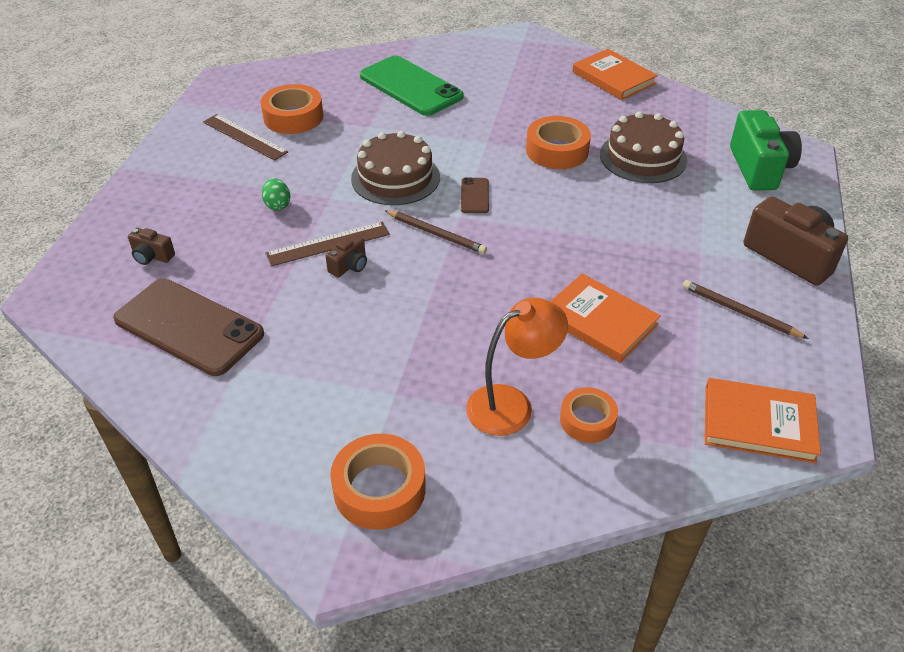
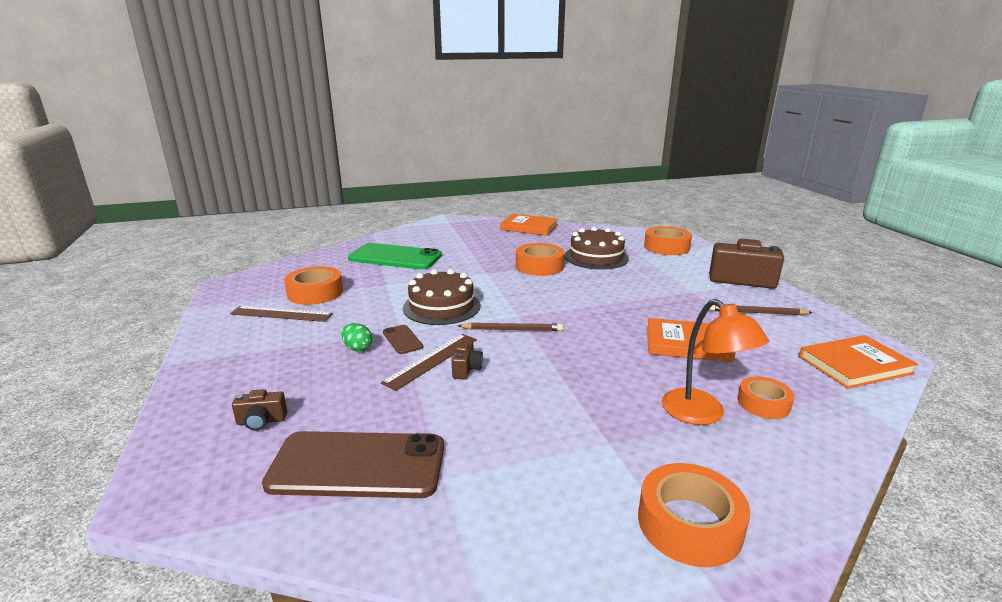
camera: 30 degrees left, 20 degrees down
brown phone [461,177,489,213] -> brown phone moved to [383,325,423,354]
orange lamp [466,298,568,436] -> orange lamp turned 120 degrees clockwise [662,299,769,425]
green camera [730,110,802,191] -> orange tape [644,226,692,255]

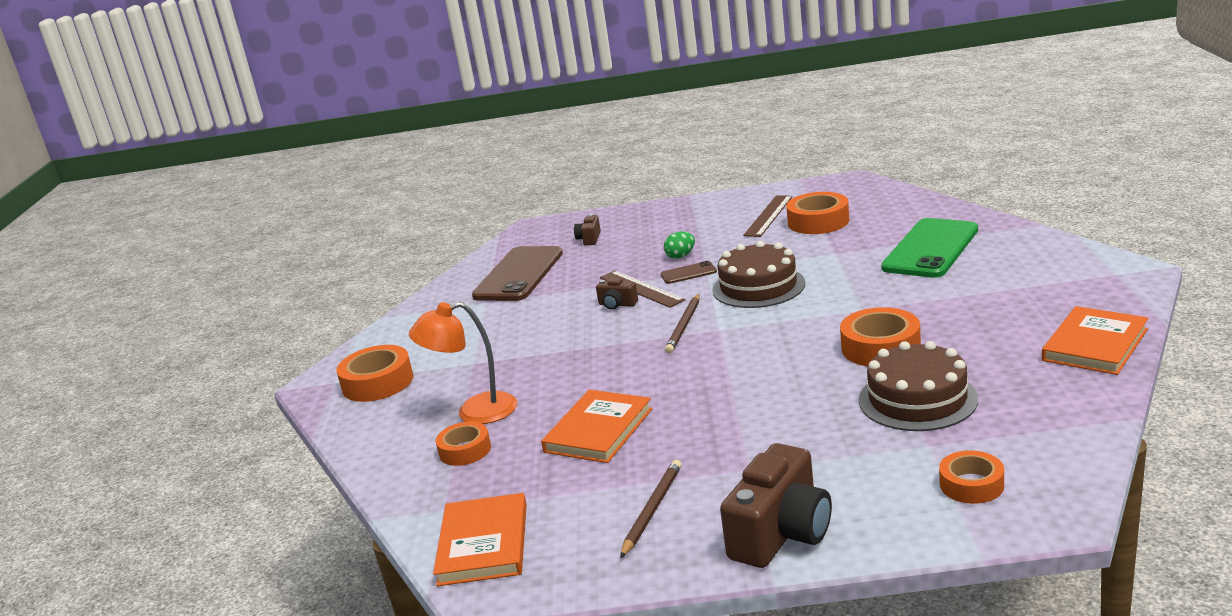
camera: 110 degrees right, 0 degrees up
orange tape [644,226,692,255] -> orange tape [939,450,1004,504], size x0.64

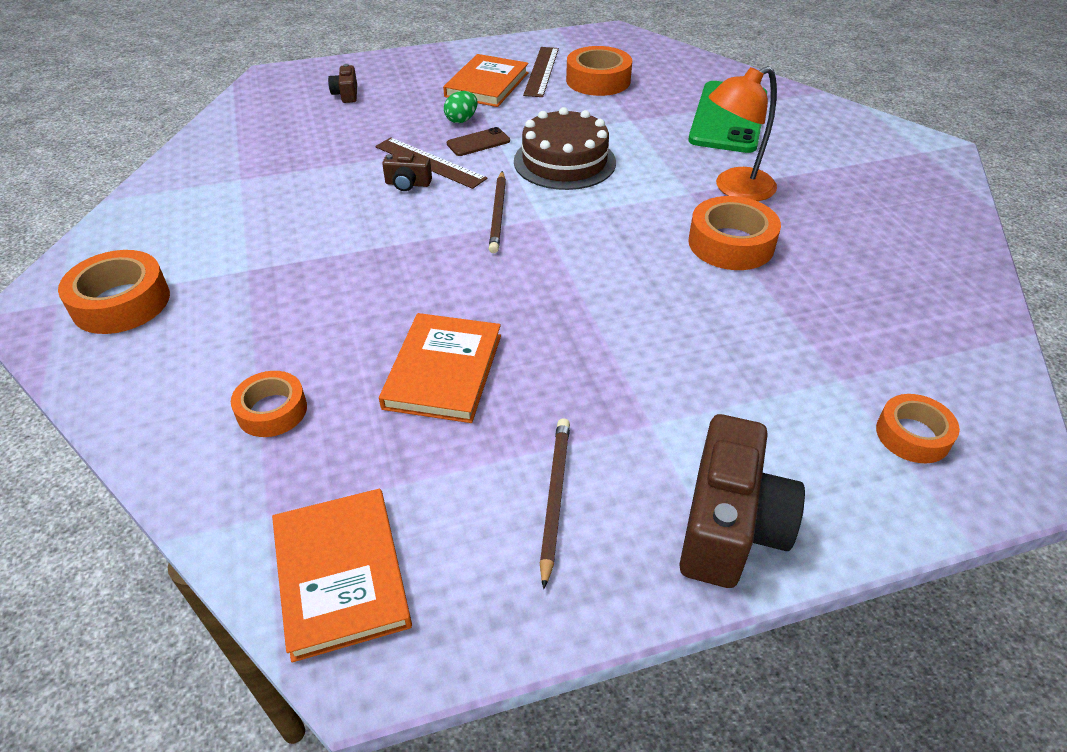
camera: 20 degrees left, 20 degrees up
orange lamp [409,301,517,424] -> orange lamp moved to [709,66,777,201]
brown phone [472,246,563,301] -> none
brown cake [859,341,978,431] -> none
orange book [1042,306,1149,375] -> orange book moved to [443,54,529,107]

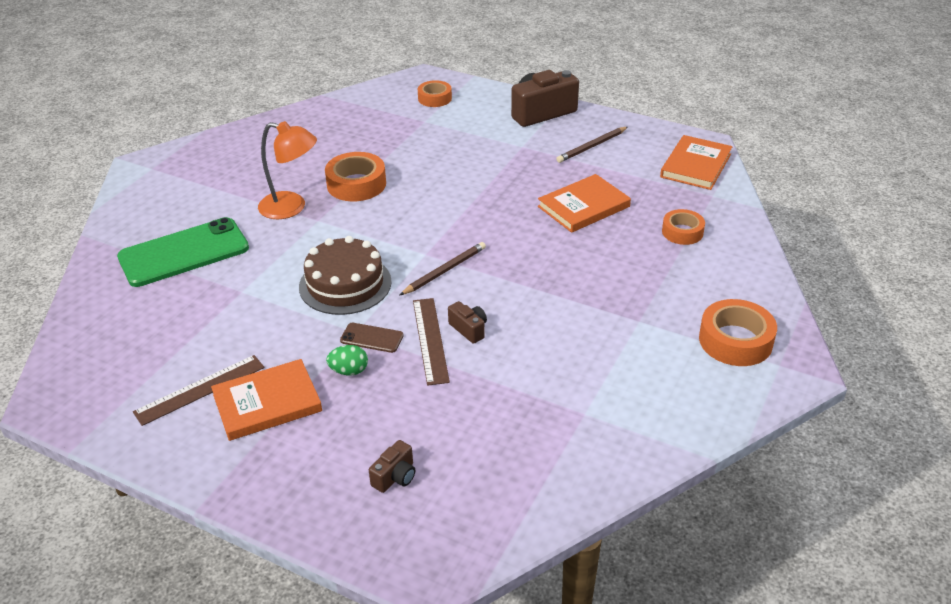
camera: 135 degrees left, 5 degrees down
orange tape [566,46,632,96] -> none

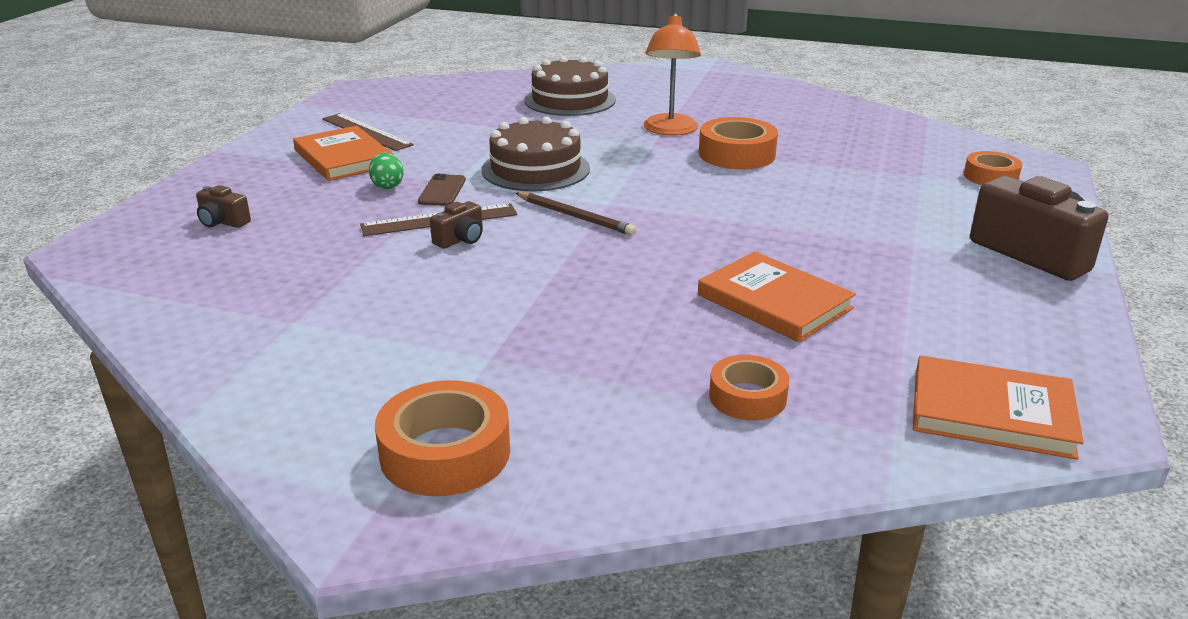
camera: 80 degrees right, 10 degrees down
green phone [117,217,249,287] -> brown cake [524,56,616,116]
brown pencil [556,127,628,163] -> none

